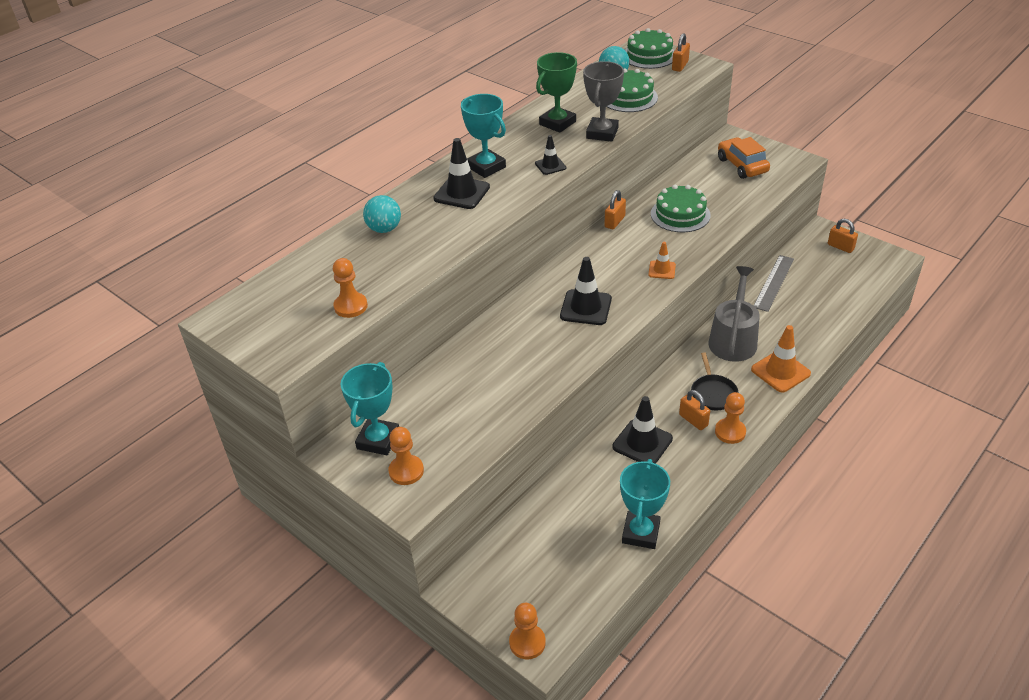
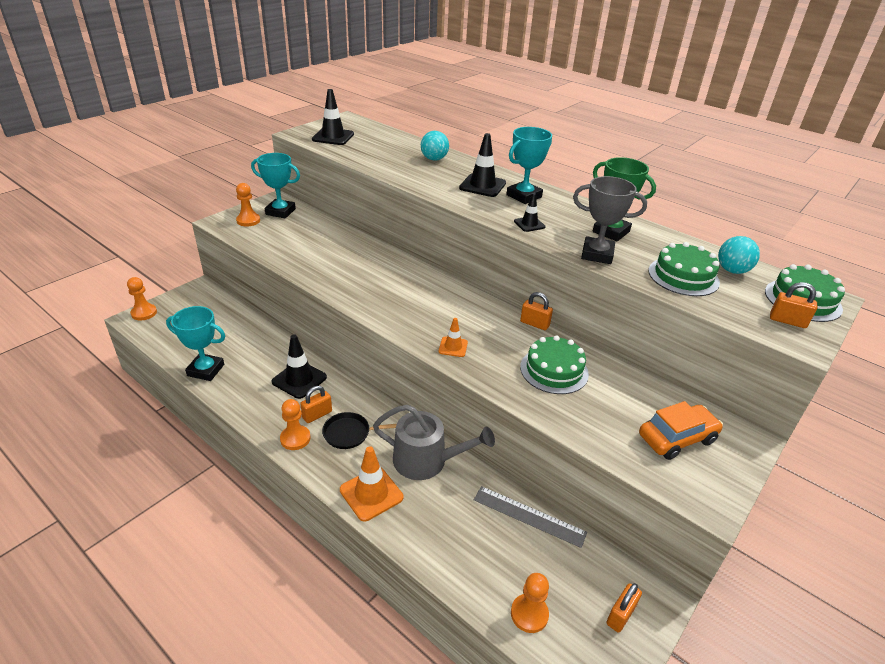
camera: 85 degrees right, 5 degrees down
orange pawn [333,258,368,318] -> orange pawn moved to [511,573,549,633]
black traffic cone [560,257,612,325] -> black traffic cone moved to [312,89,354,145]

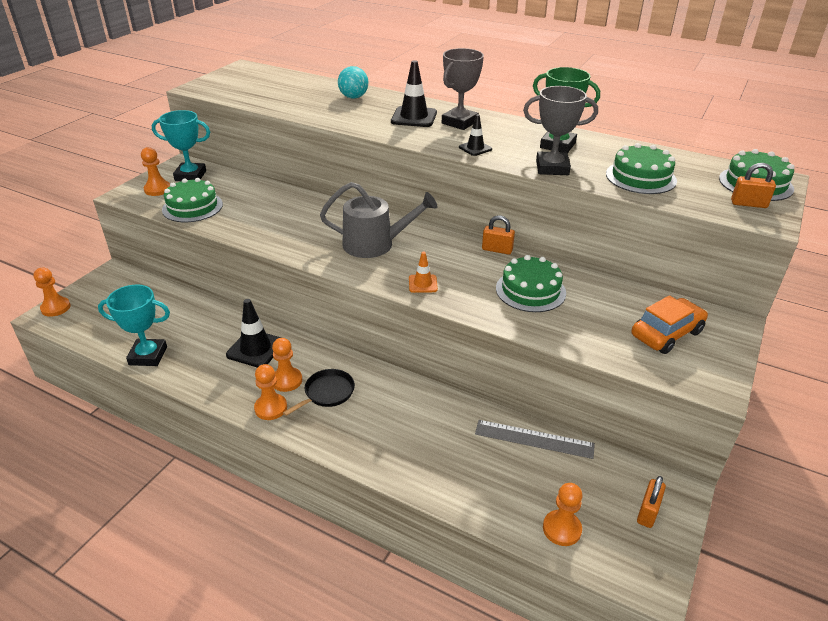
camera: 10 degrees left, 0 degrees up
orange padlock [300,386,332,423] -> orange pawn [272,338,302,392]
black traffic cone [312,89,354,145] -> none
black pan [322,412,397,449] -> black pan turned 150 degrees clockwise [283,369,355,416]
orange traffic cone [340,446,403,521] -> none
grey watering can [373,404,495,480] -> grey watering can moved to [320,182,438,258]
turquoise trophy [506,127,552,204] -> grey trophy [442,48,484,130]
turquoise ball [718,236,760,274] -> none
none -> green cake [162,178,223,222]

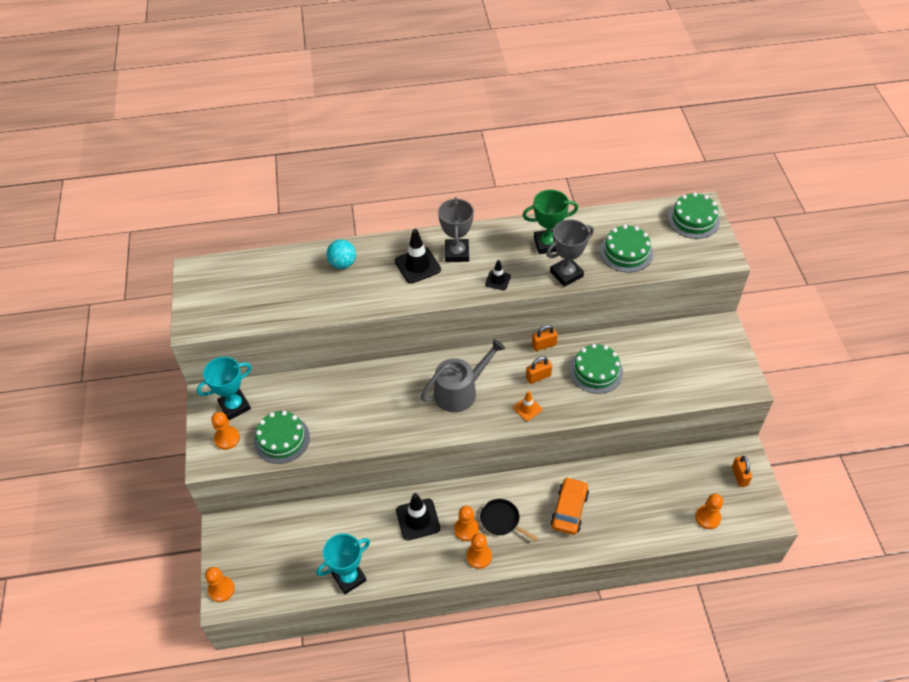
camera: 35 degrees left, 15 degrees up
black pan [283,369,355,416] -> black pan turned 60 degrees counterclockwise [480,499,538,541]
grey ruler [475,420,595,459] -> none
orange car [632,295,708,354] -> orange car moved to [550,477,589,535]
orange padlock [731,163,776,208] -> orange padlock moved to [526,357,552,384]

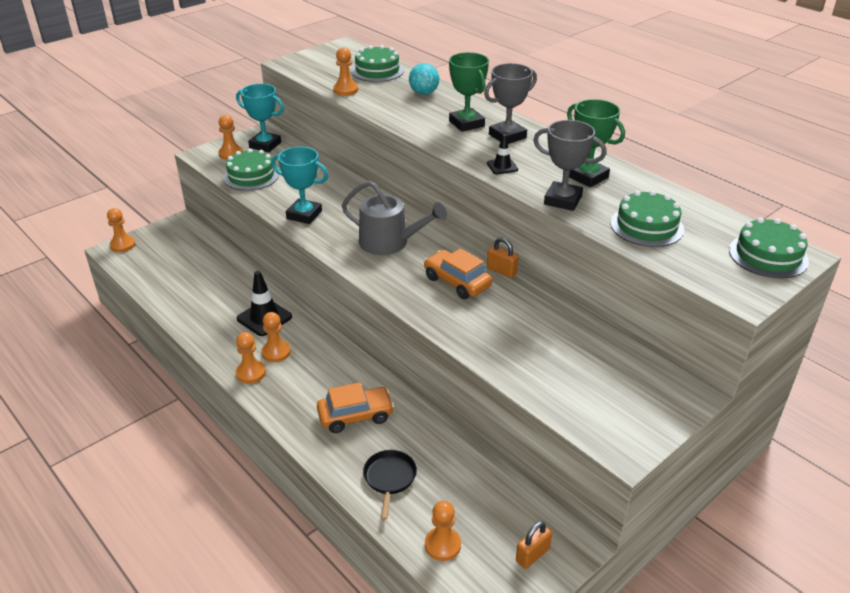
camera: 55 degrees right, 15 degrees down
turquoise trophy [317,533,370,594] -> turquoise trophy moved to [271,147,329,224]
black traffic cone [395,229,441,284] -> green trophy [449,52,489,132]
black pan [480,499,538,541] -> black pan moved to [363,450,417,520]
orange traffic cone [513,391,542,421] -> none
orange padlock [526,357,552,384] -> orange car [424,248,492,299]
green cake [569,344,623,394] -> green cake moved to [351,45,404,82]
none -> orange pawn [333,47,358,96]

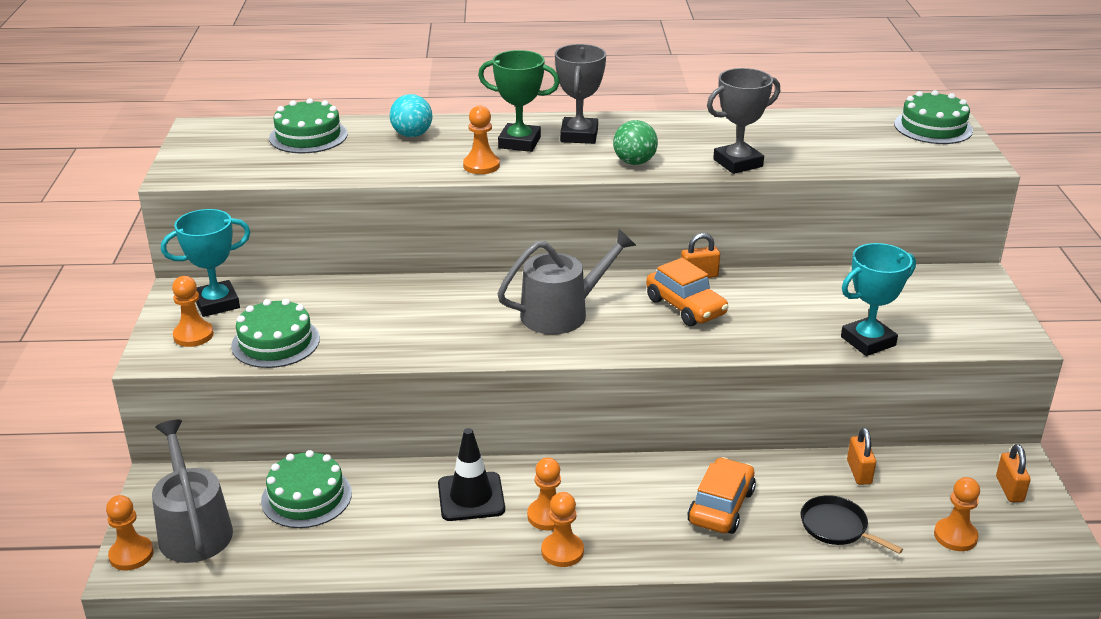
camera: 50 degrees left, 5 degrees down
turquoise trophy [271,147,329,224] -> turquoise trophy moved to [841,243,916,356]
orange pawn [333,47,358,96] -> orange pawn moved to [463,106,500,174]
orange car [424,248,492,299] -> orange car turned 120 degrees counterclockwise [646,258,729,326]
black traffic cone [487,134,518,174] -> green ball [613,120,658,165]
green trophy [567,99,625,187] -> none
green cake [611,190,684,247] -> green cake moved to [261,450,352,528]
none -> grey watering can [152,420,233,563]
none -> orange padlock [847,428,876,485]

